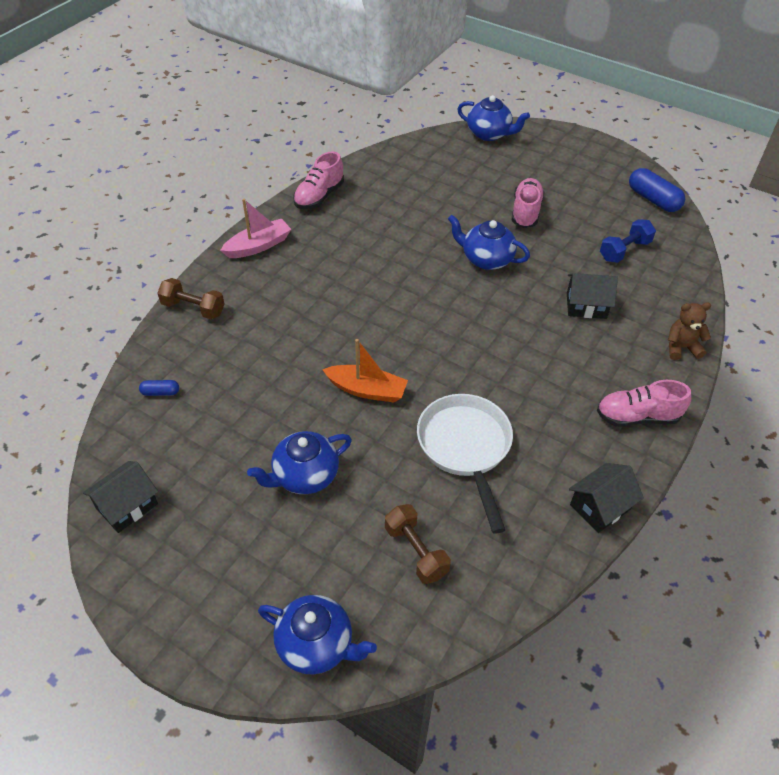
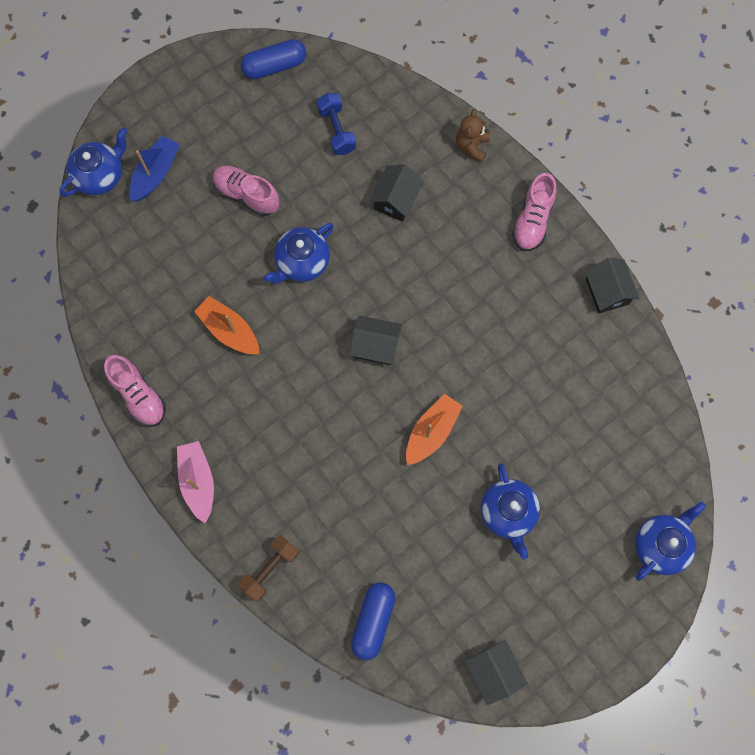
camera: 70 degrees left, 25 degrees up
blue capsule [139,380,179,396] -> blue capsule [351,582,395,660], size x2.00
brown dumbbell [385,504,451,584] -> none
white pan [417,394,513,534] -> none
none -> blue boat [129,135,180,202]
none -> orange boat [194,296,259,354]
none -> black house [350,315,402,365]

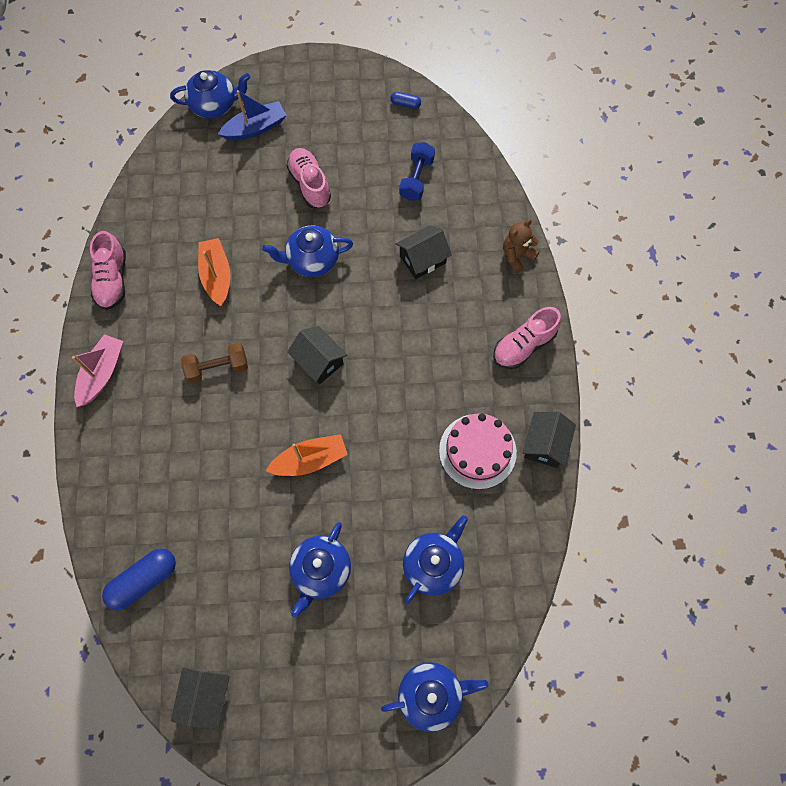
camera: 35 degrees right, 5 degrees down
brown dumbbell [238,535,299,601] -> brown dumbbell moved to [181,343,248,384]
blue capsule [241,39,306,79] -> blue capsule [390,92,421,109], size x0.50
none -> blue teapot [403,515,468,604]
none -> pink cake [439,413,517,489]

